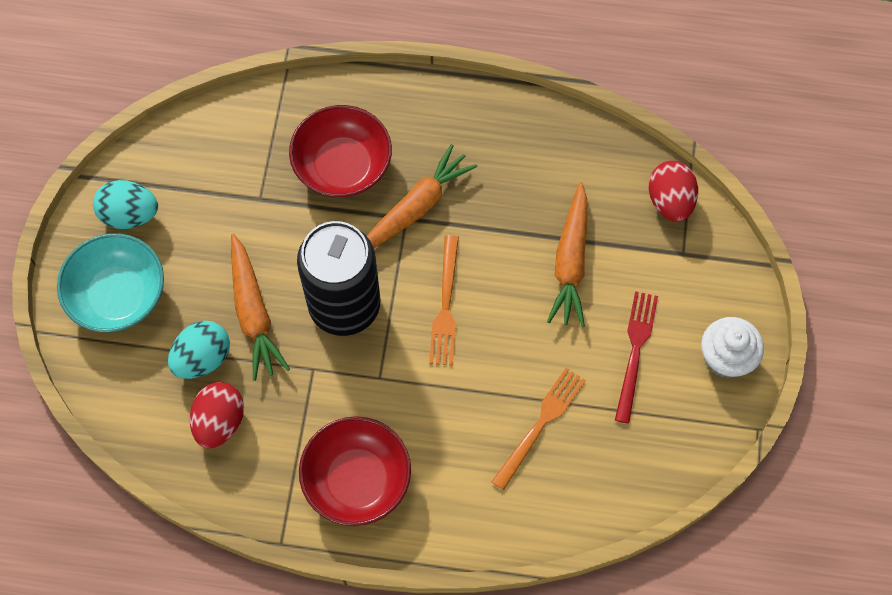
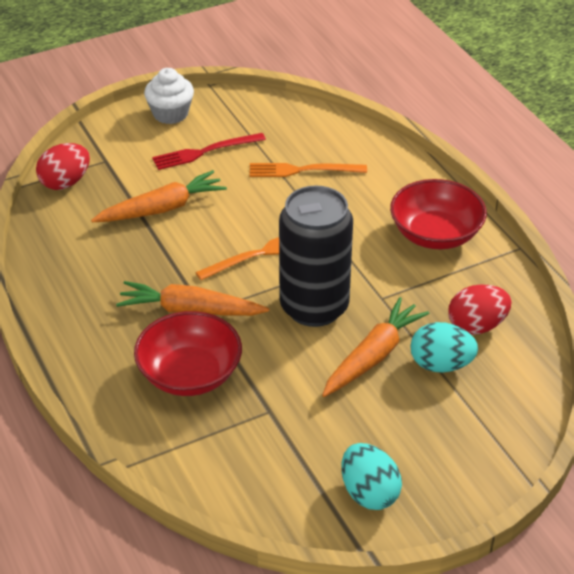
camera: 125 degrees left, 25 degrees down
turquoise bowl [57,233,164,332] -> none

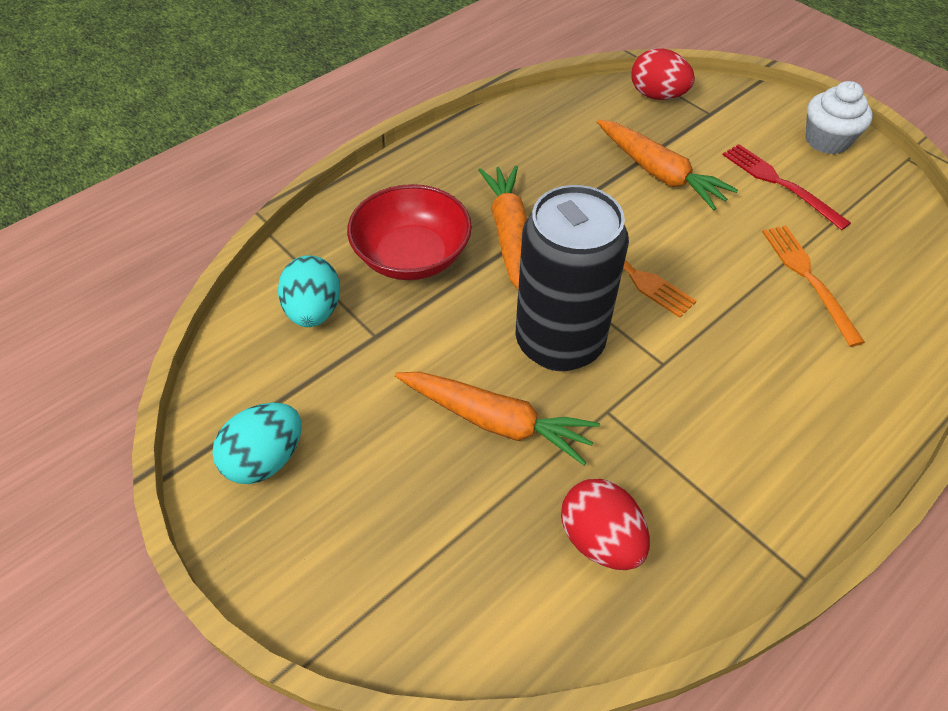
camera: 75 degrees right, 10 degrees up
red bowl [390,179,487,249] -> none
turquoise egg [411,322,478,373] -> turquoise egg moved to [278,255,340,327]

